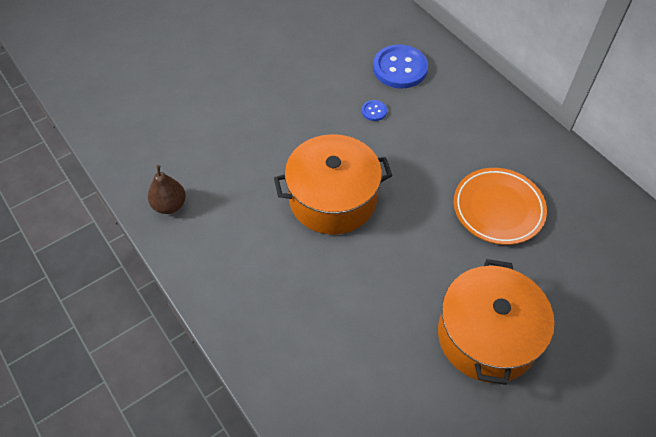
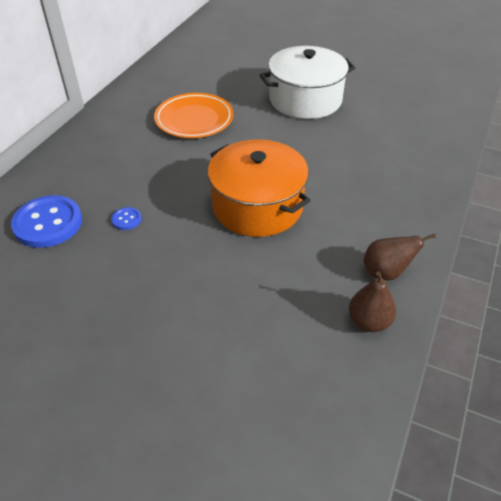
camera: 120 degrees left, 10 degrees down
orange pot [438,259,554,385] -> white pot [260,46,355,119]
none -> brown pear [364,234,436,280]

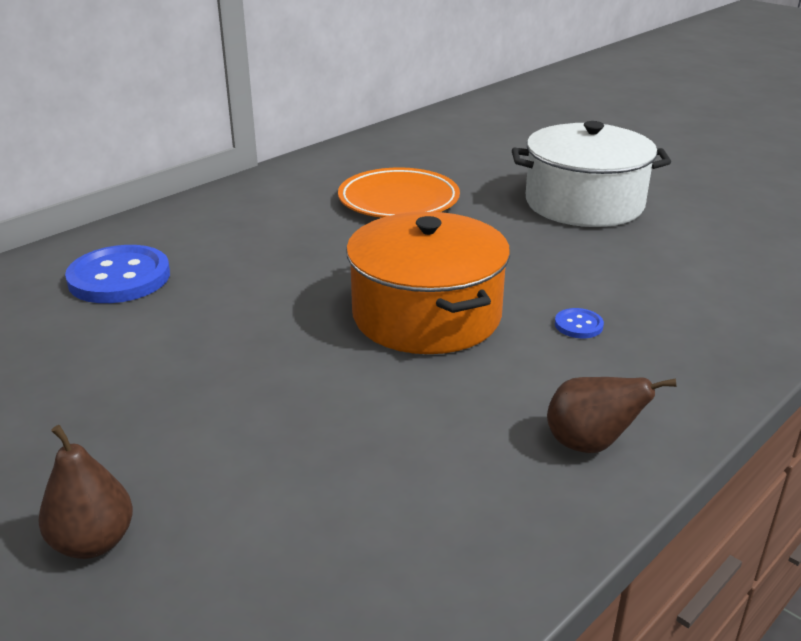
camera: 20 degrees right, 15 degrees down
blue button [111,207,141,230] -> blue button moved to [555,308,604,338]
brown pear [349,271,396,332] -> brown pear moved to [38,425,133,559]

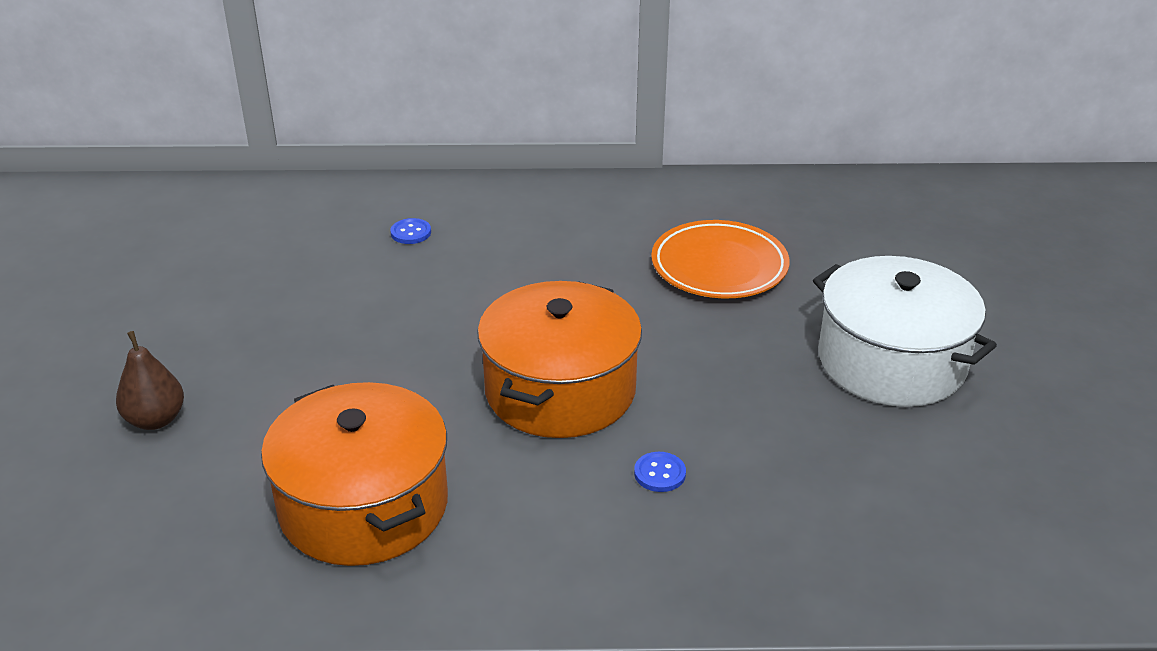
camera: 45 degrees right, 5 degrees up
blue button [65,245,170,303] -> blue button [391,218,431,244], size x0.44
brown pear [547,377,677,453] -> none
none -> orange pot [261,382,448,566]

